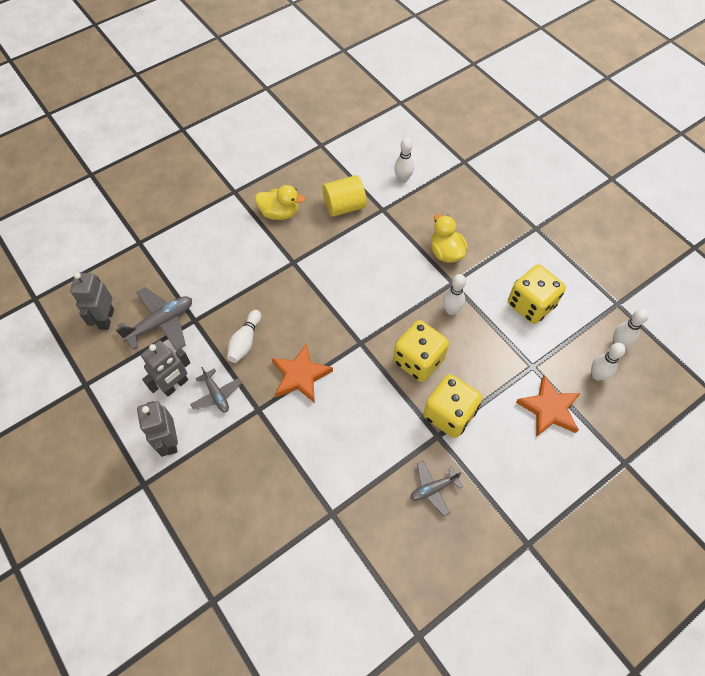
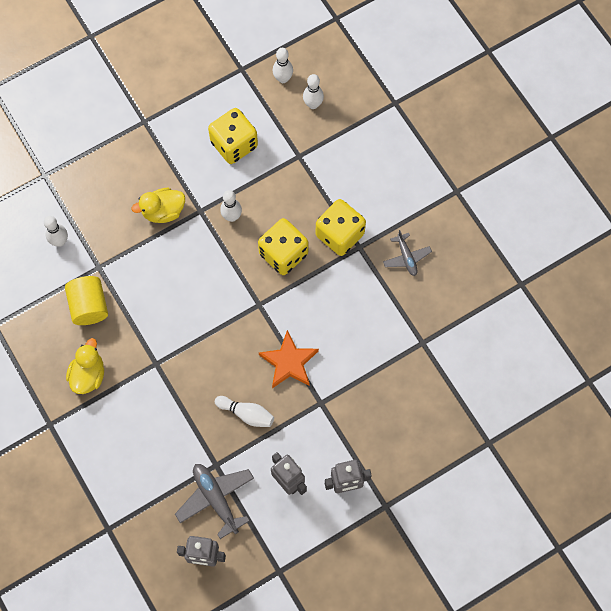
camera: 85 degrees left, 10 degrees up
grey plane [190,367,242,412] -> none
orange star [516,375,581,437] -> none

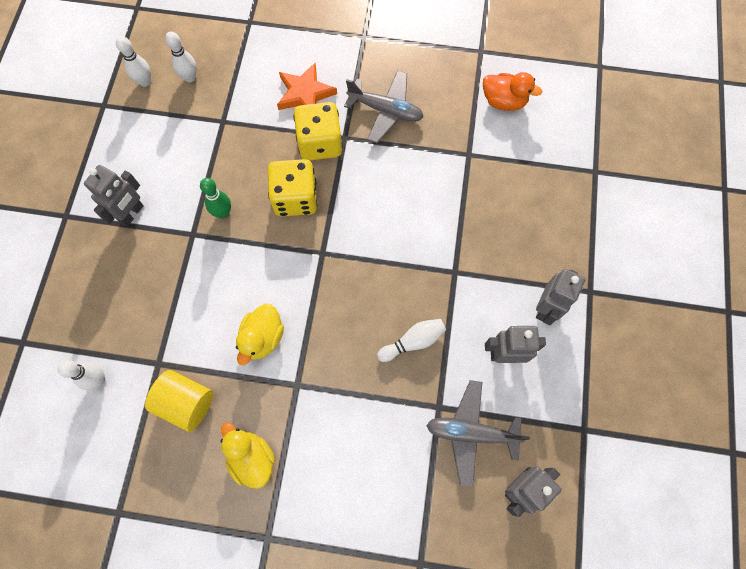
camera: 50 degrees left, 0 degrees up
yellow duck [132,188,185,223] -> yellow duck moved to [236,304,284,365]
yellow dice [208,108,258,164] -> none
white bowling pin [220,190,242,222] -> green bowling pin [200,178,231,219]
orange star [259,330,319,388] -> orange star moved to [277,63,337,110]
grey plane [383,230,432,276] -> grey plane [344,70,423,143], size x1.62
none -> grey robot [84,165,144,227]
none -> orange duck [483,72,542,111]

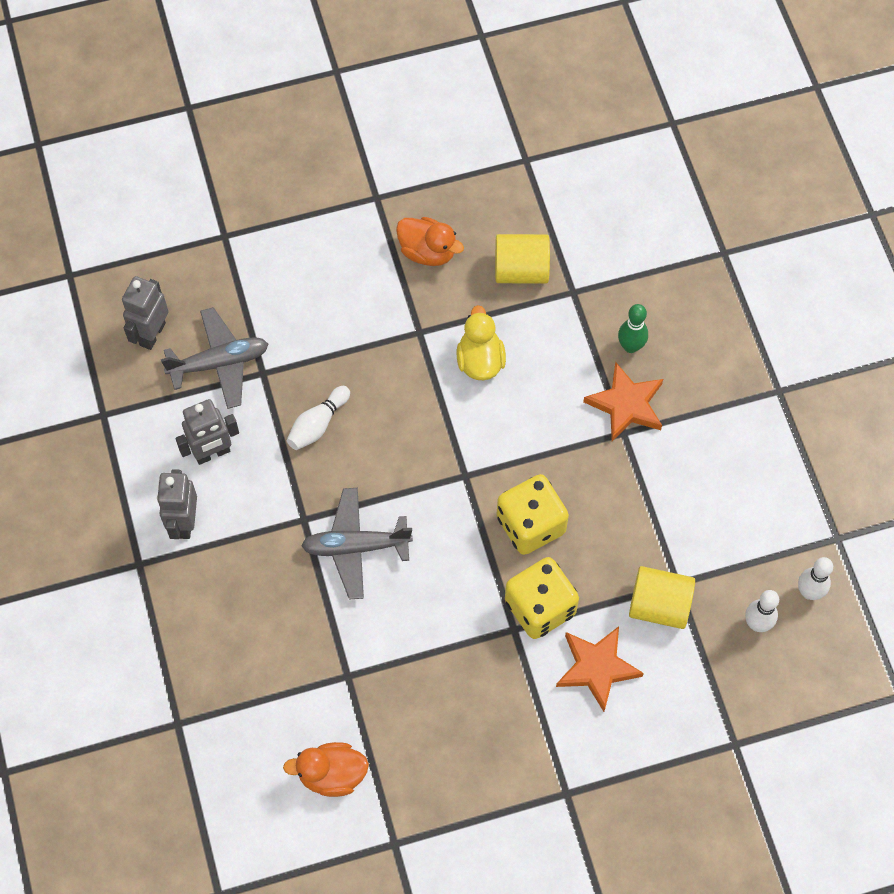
camera: 155 degrees right, 5 degrees down
white bowling pin [58,360,105,390] -> none
grey robot [84,165,144,227] -> none
green bowling pin [200,178,231,219] -> green bowling pin moved to [618,304,648,353]
yellow duck [220,422,275,489] -> orange duck [396,217,464,266]
grey plane [344,70,423,143] -> grey plane moved to [301,488,413,600]
none -> orange star [583,362,663,441]
none -> yellow cylinder [629,566,695,629]

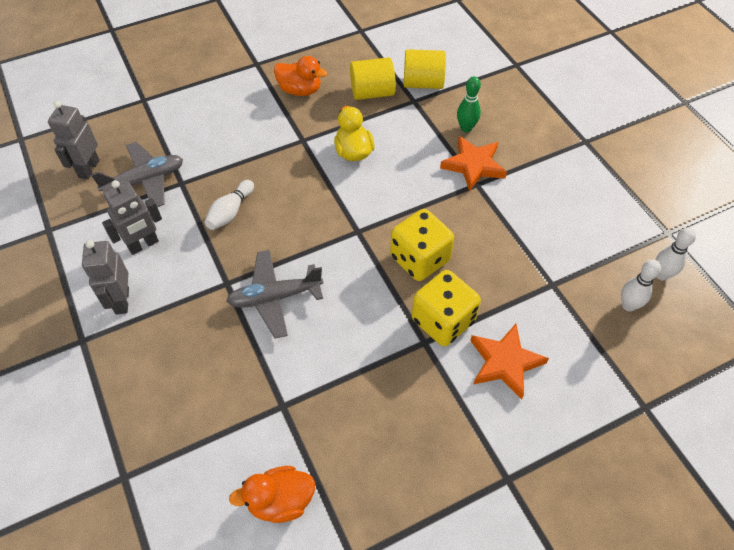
camera: 10 degrees left, 10 degrees down
yellow cylinder [629,566,695,629] -> yellow cylinder moved to [404,49,446,89]

